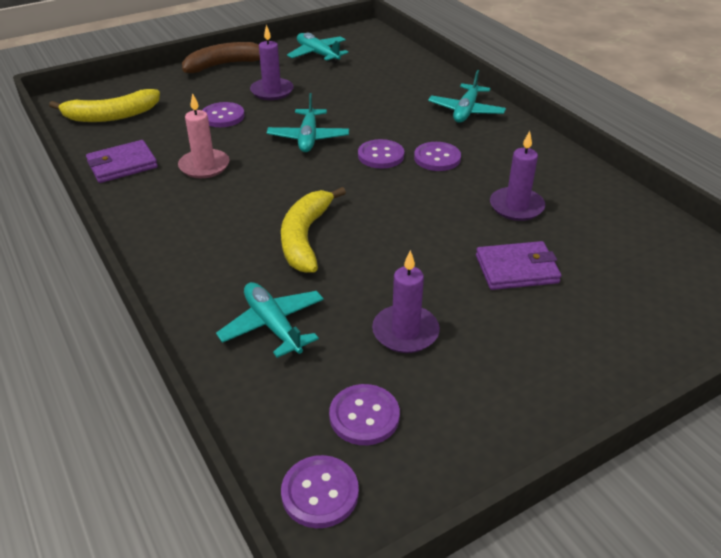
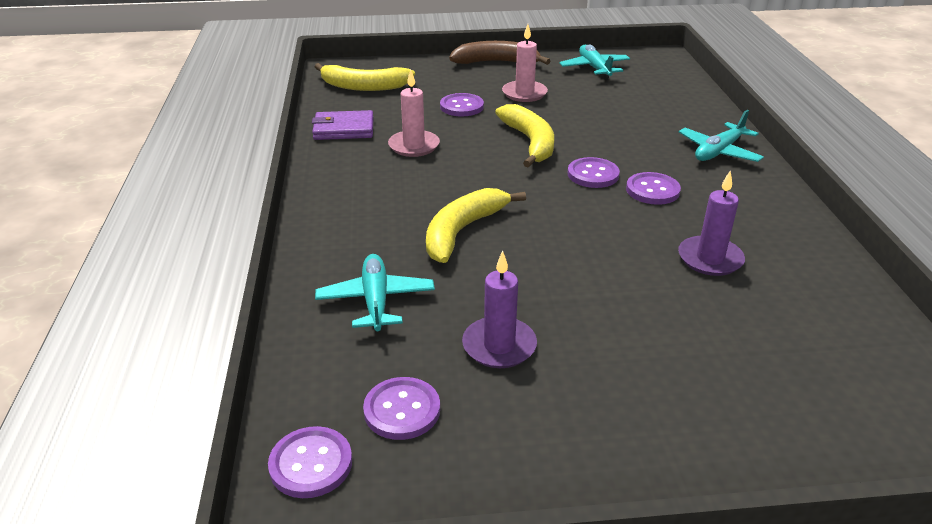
camera: 25 degrees right, 5 degrees down
purple candle [250,25,294,100] -> pink candle [502,24,548,102]
turquoise plane [267,93,349,152] -> yellow banana [495,104,554,167]
purple wallet [476,241,561,290] -> none

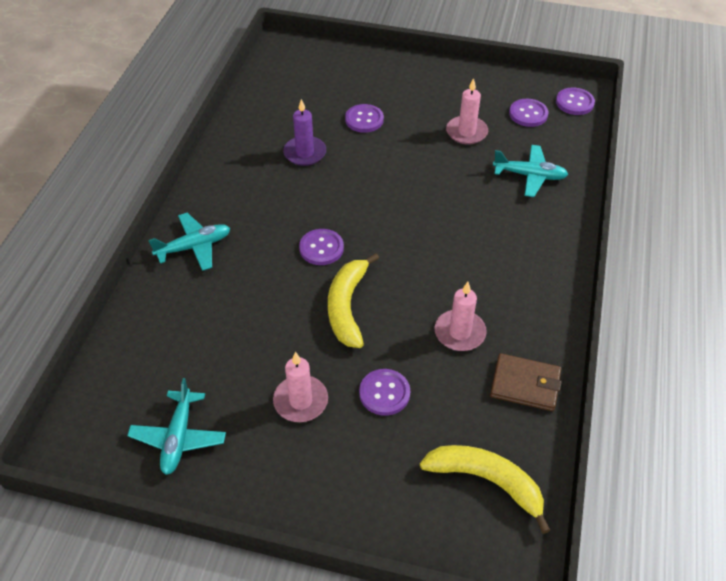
camera: 160 degrees left, 15 degrees up
purple wallet [312,110,374,140] -> brown wallet [490,353,562,411]
turquoise plane [315,254,435,332] -> turquoise plane turned 90 degrees counterclockwise [493,145,568,197]
yellow banana [426,188,526,263] -> none
brown banana [449,41,550,65] -> none
purple candle [462,251,537,368] -> pink candle [446,78,488,145]
purple button [626,172,681,205] -> purple button moved to [345,104,384,133]

